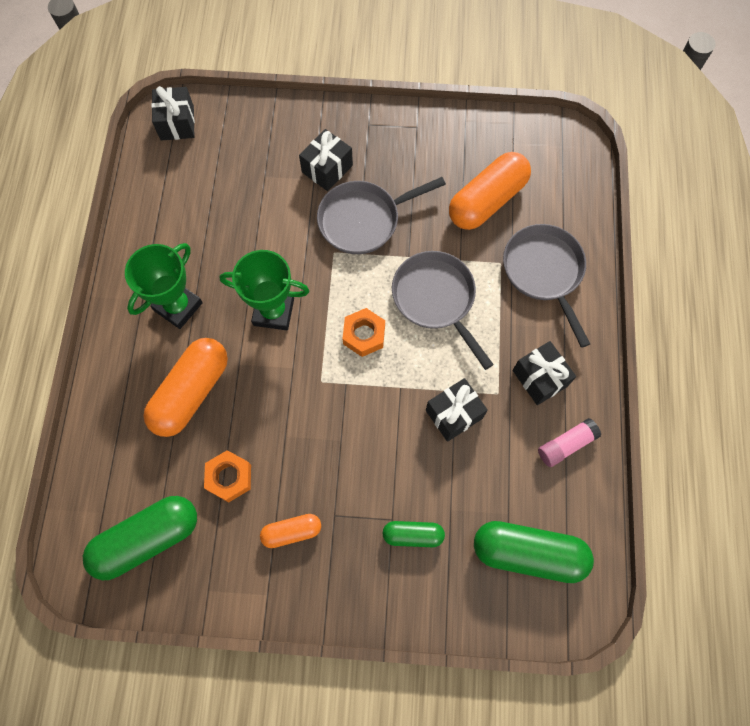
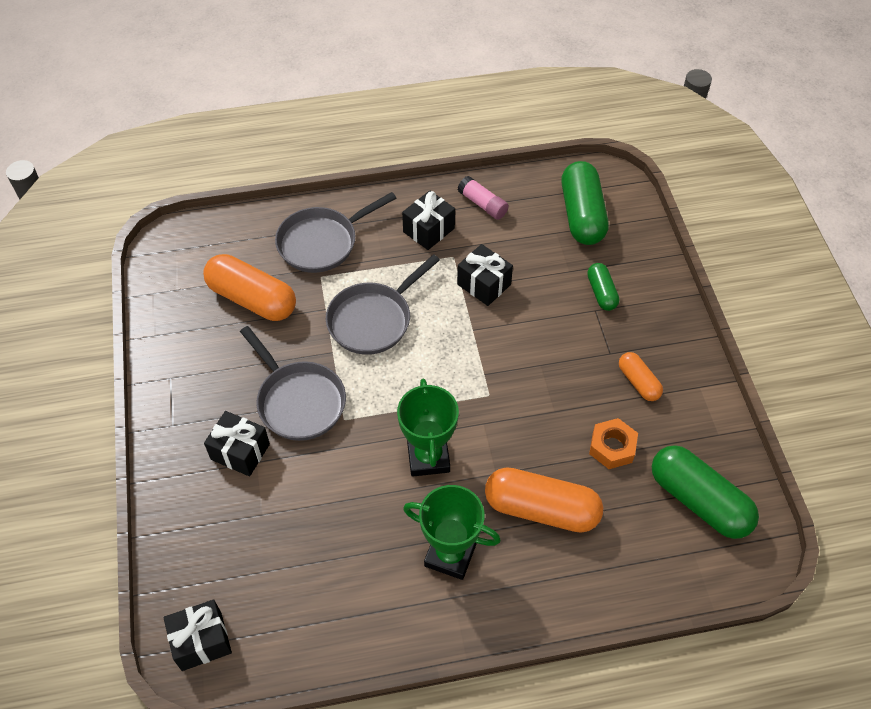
camera: 105 degrees left, 15 degrees down
orange nut [343,308,385,357] -> none

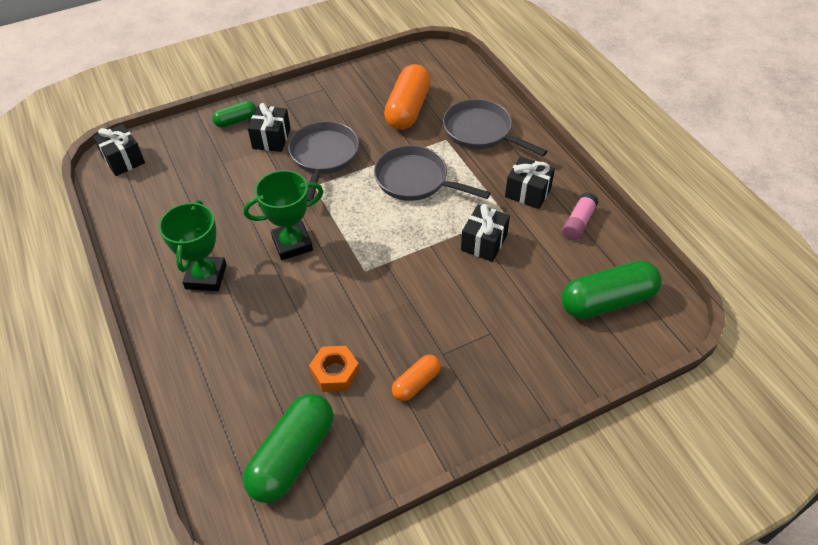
camera: 75 degrees right, 5 degrees down
grey pan [240,326,346,441] -> grey pan turned 150 degrees clockwise [288,121,359,201]
orange capsule [485,467,603,533] -> none
green capsule [587,263,619,311] -> green capsule moved to [212,101,256,128]

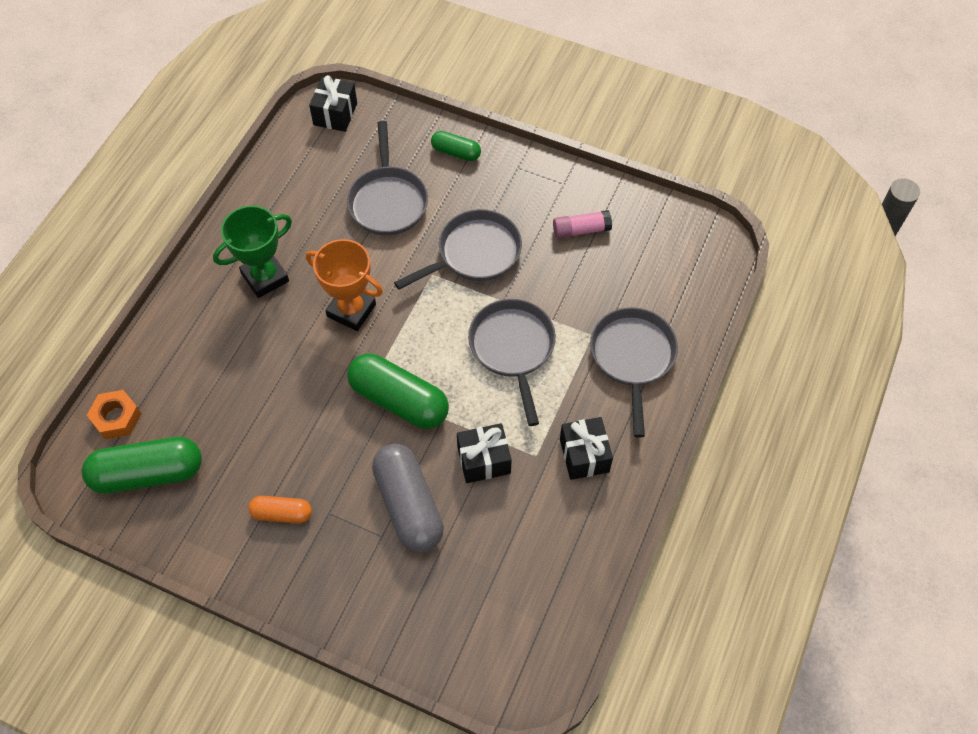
camera: 50 degrees right, 10 degrees up
green trophy [243,170,324,260] -> orange trophy [306,239,383,331]
black gift [248,103,291,152] -> none
orange nut [309,346,359,392] -> orange nut moved to [87,390,141,439]
orange capsule [384,64,431,130] -> none
pink glue stick [562,192,598,240] -> pink glue stick moved to [553,210,612,239]
green capsule [562,260,662,319] -> green capsule moved to [347,353,449,429]
none -> grey pan [347,121,428,236]
none -> grey capsule [372,443,444,553]

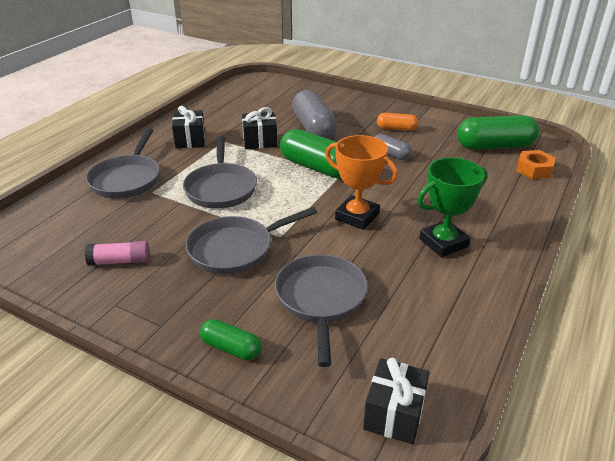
camera: 175 degrees left, 25 degrees down
none -> grey capsule [375,134,412,160]

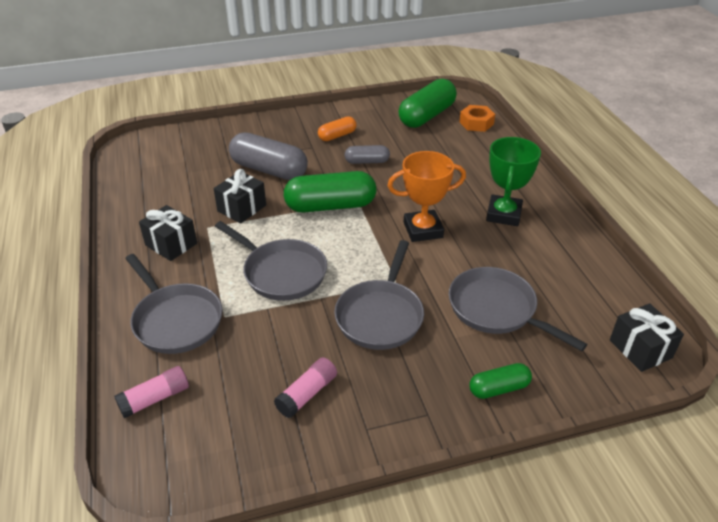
camera: 45 degrees left, 5 degrees up
none -> pink glue stick [114,366,189,418]

